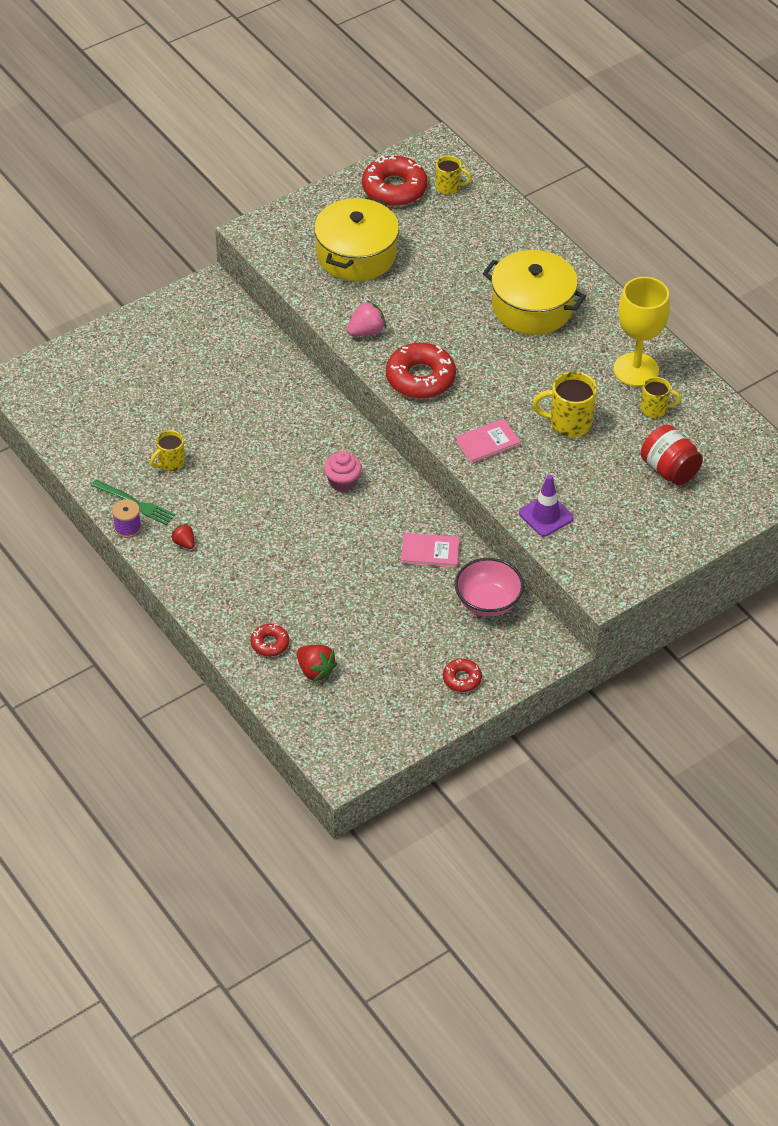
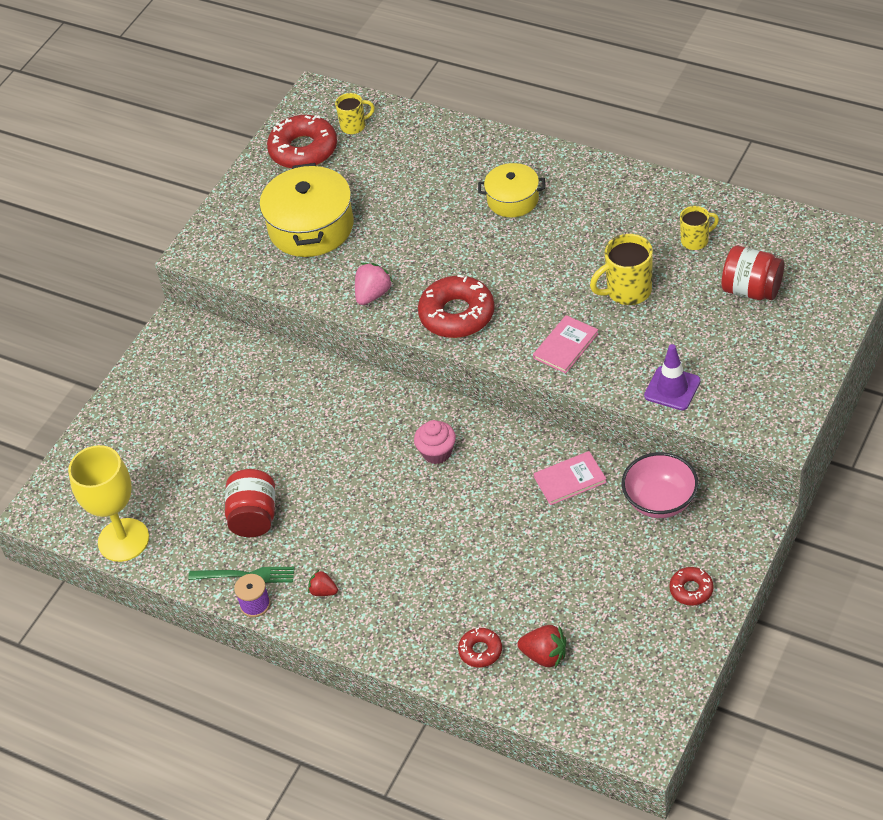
camera: 20 degrees left, 0 degrees up
yellow mug [150,430,185,471] -> red jar [225,469,275,537]
yellow pot [483,250,586,335] -> yellow pot [478,163,545,217], size x0.60
yellow goblet [613,277,670,387] -> yellow goblet moved to [68,445,149,562]

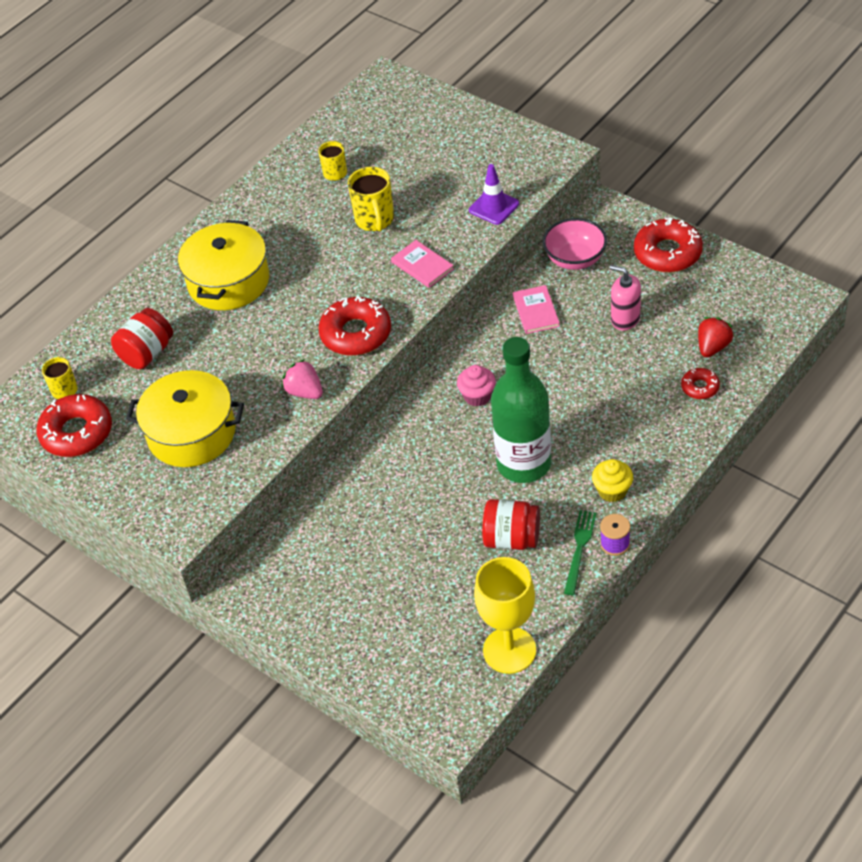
camera: 80 degrees left, 0 degrees up
red strawberry [308,570,338,596] -> yellow cupcake [592,459,633,502]
yellow pot [478,163,545,217] -> yellow pot [178,220,269,310], size x1.67
red donut [669,567,714,606] -> red donut [634,217,703,272], size x1.92
red jar [721,246,784,300] -> red jar moved to [111,308,173,369]
none -> green bottle [491,337,551,483]
none -> pink soap dispenser [610,265,641,330]

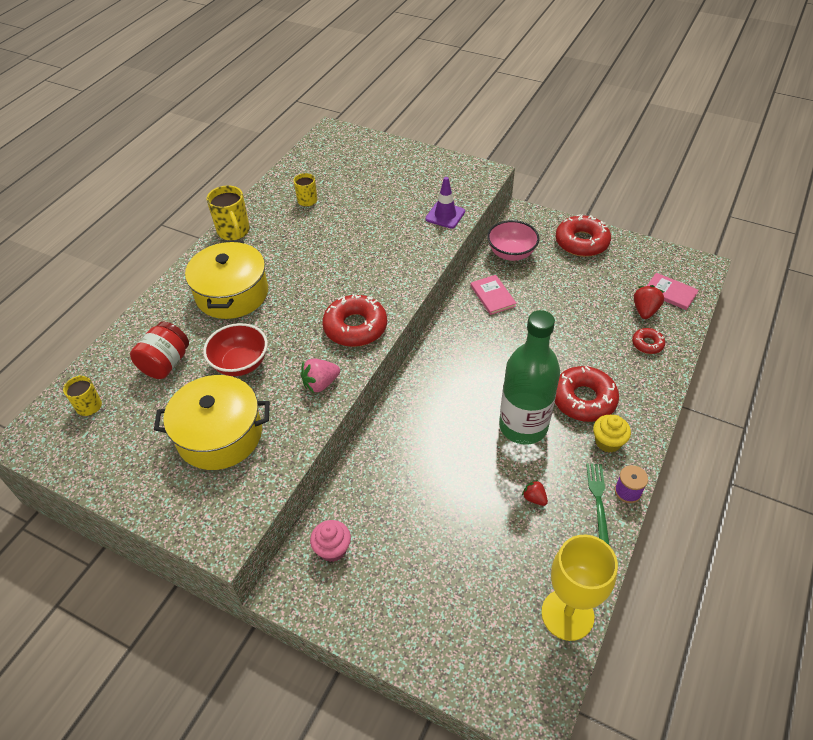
camera: 15 degrees left, 0 degrees up
red donut [37,394,112,457] -> red donut moved to [555,366,619,422]
pink strawberry [282,359,323,399] -> pink strawberry turned 60 degrees counterclockwise [301,358,340,393]
yellow mug [348,167,394,231] -> yellow mug moved to [206,185,250,241]
pink book [391,240,454,288] -> pink book moved to [647,273,698,310]
pink cupcake [457,365,496,406] -> pink cupcake moved to [310,520,351,562]
red jar [482,499,540,550] -> red strawberry [522,480,548,506]
pink soap dispenser [610,265,641,330] -> none
none -> red bowl [203,323,268,376]

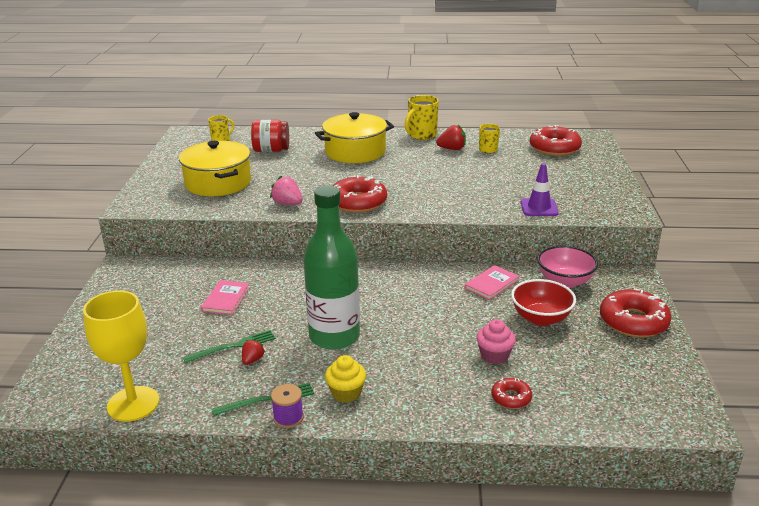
camera: 65 degrees right, 20 degrees down
red bowl [203,323,268,376] -> red bowl moved to [511,279,576,326]
pink cupcake [310,520,351,562] -> pink cupcake moved to [476,319,516,364]
red donut [555,366,619,422] -> red donut moved to [530,125,582,156]
red strawberry [634,285,664,319] -> red strawberry moved to [436,125,466,150]
pink book [647,273,698,310] -> pink book moved to [201,280,250,315]
none -> green fork [183,330,276,363]

